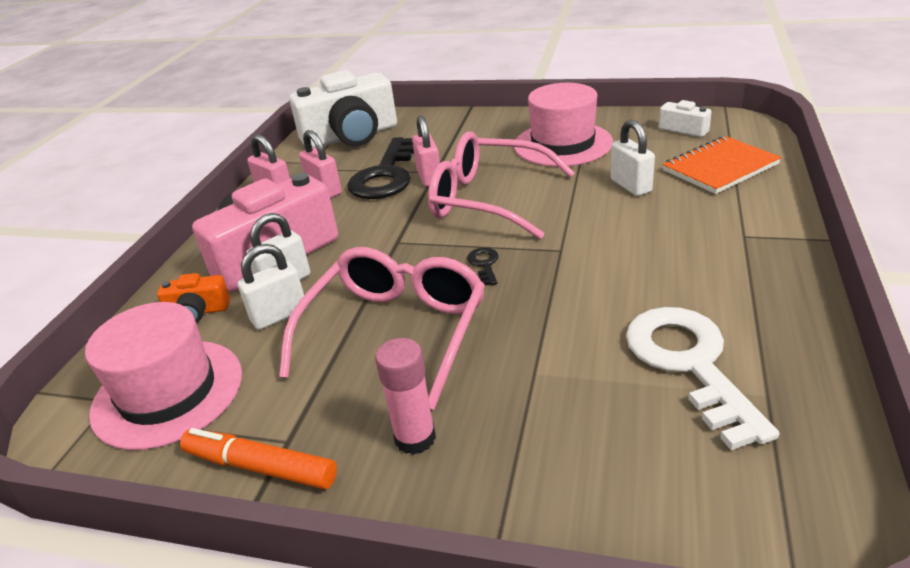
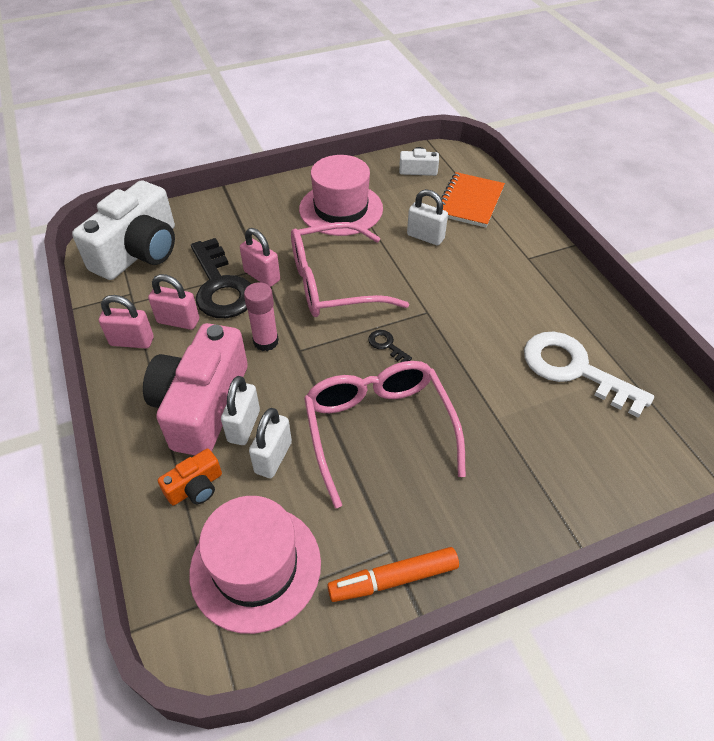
camera: 40 degrees left, 15 degrees up
pink glue stick [375,338,436,455] -> pink glue stick moved to [244,282,279,351]

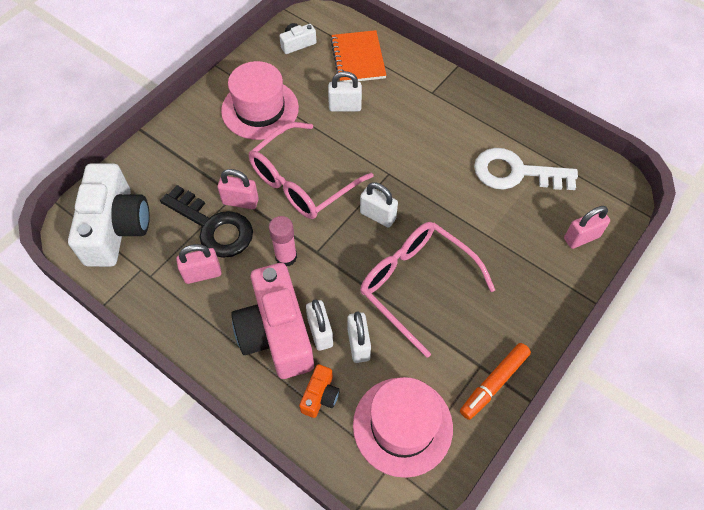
camera: 30 degrees left, 10 degrees up
pink padlock [99,295,154,348] -> pink padlock moved to [564,206,610,249]
black key [368,330,412,362] -> white padlock [360,182,398,228]

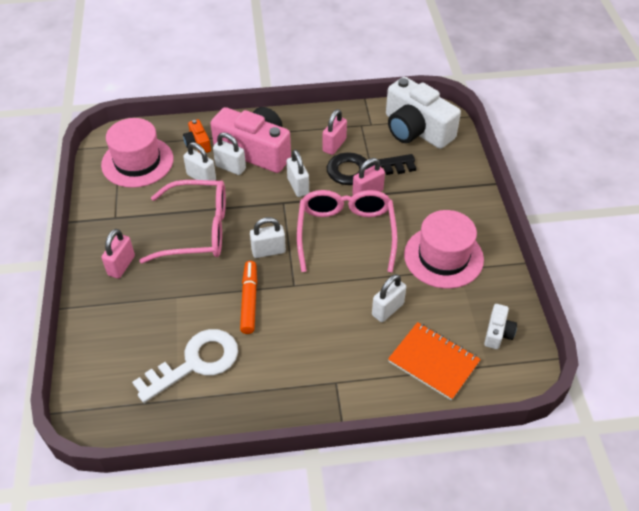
camera: 135 degrees right, 10 degrees down
pink glue stick [269,216,297,266] -> white padlock [287,150,309,197]
orange marker [460,343,531,420] -> orange marker moved to [240,261,257,334]
pink padlock [564,206,610,249] -> pink padlock moved to [102,229,135,278]

